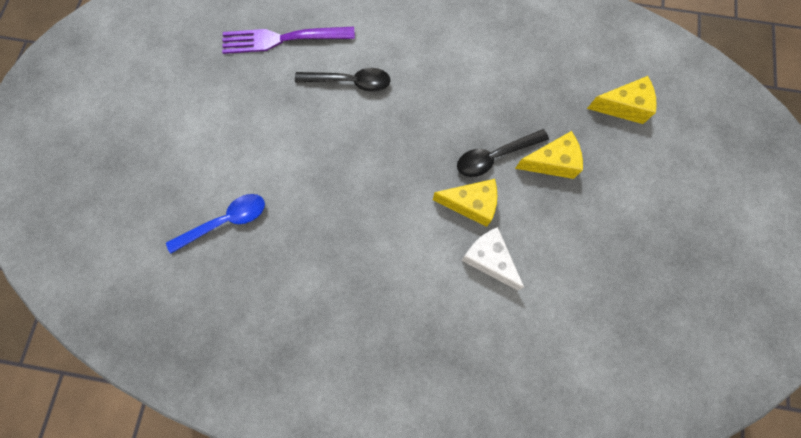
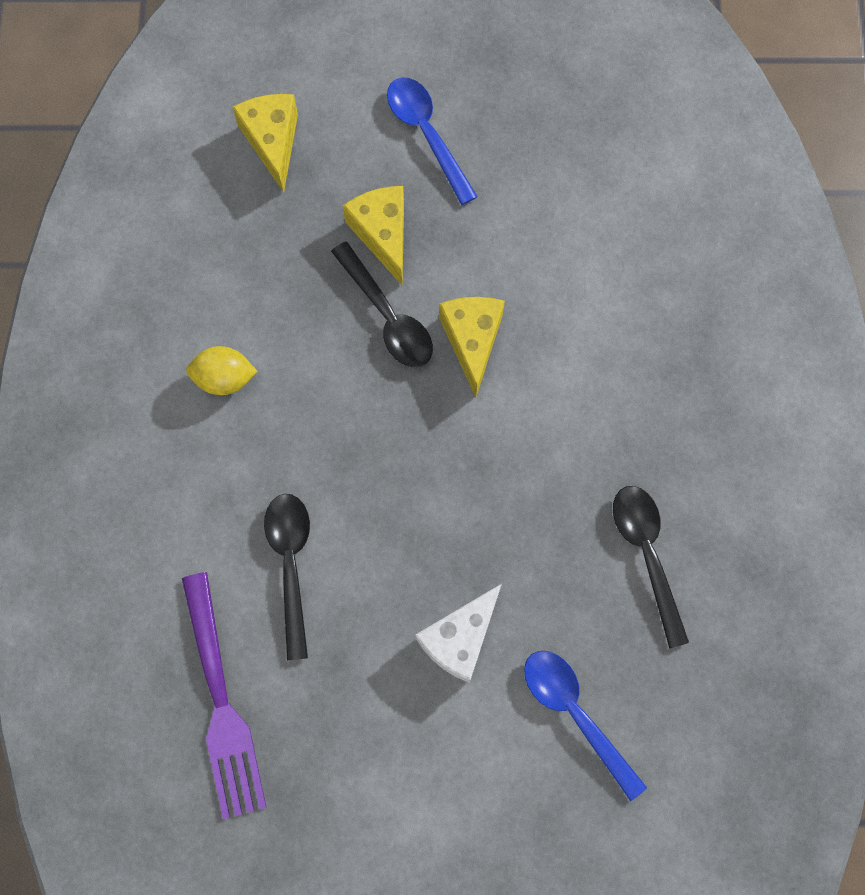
camera: 100 degrees left, 0 degrees up
white cheese [461,227,524,290] -> white cheese moved to [415,584,502,683]
none -> yellow lemon [186,346,257,395]
none -> blue spoon [387,77,478,205]
none -> black spoon [613,486,689,649]

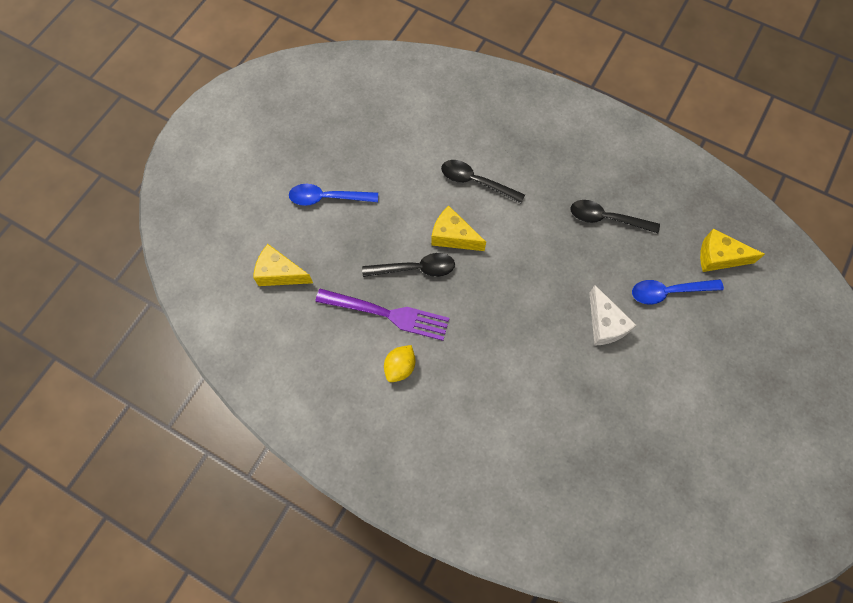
camera: 60 degrees left, 5 degrees down
purple fork [182,572,267,819] -> purple fork moved to [315,289,449,341]
black spoon [264,494,310,660] -> black spoon moved to [441,160,525,203]
yellow cheese [343,186,404,285] -> yellow cheese moved to [700,229,765,272]

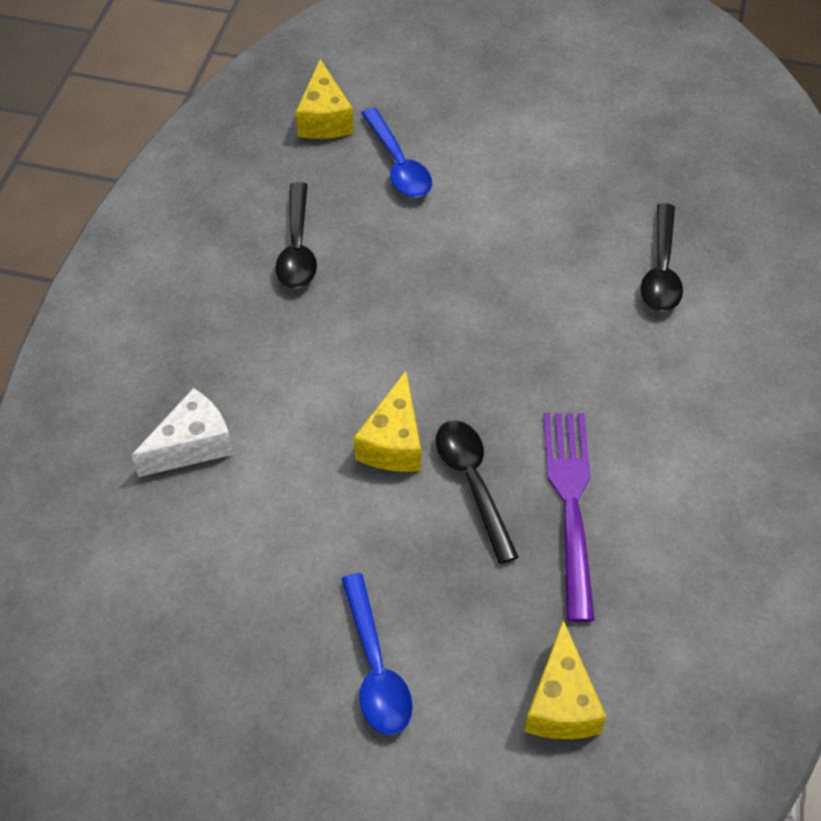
camera: 105 degrees left, 15 degrees down
yellow lemon [384,345,415,382] -> none
black spoon [441,160,525,203] -> black spoon moved to [641,203,683,312]
white cheese [589,285,636,346] -> white cheese moved to [131,388,233,477]

